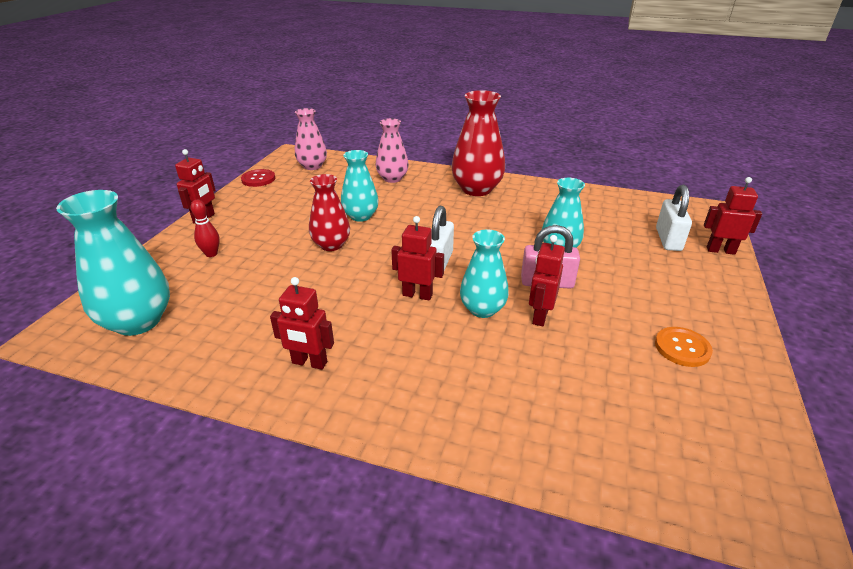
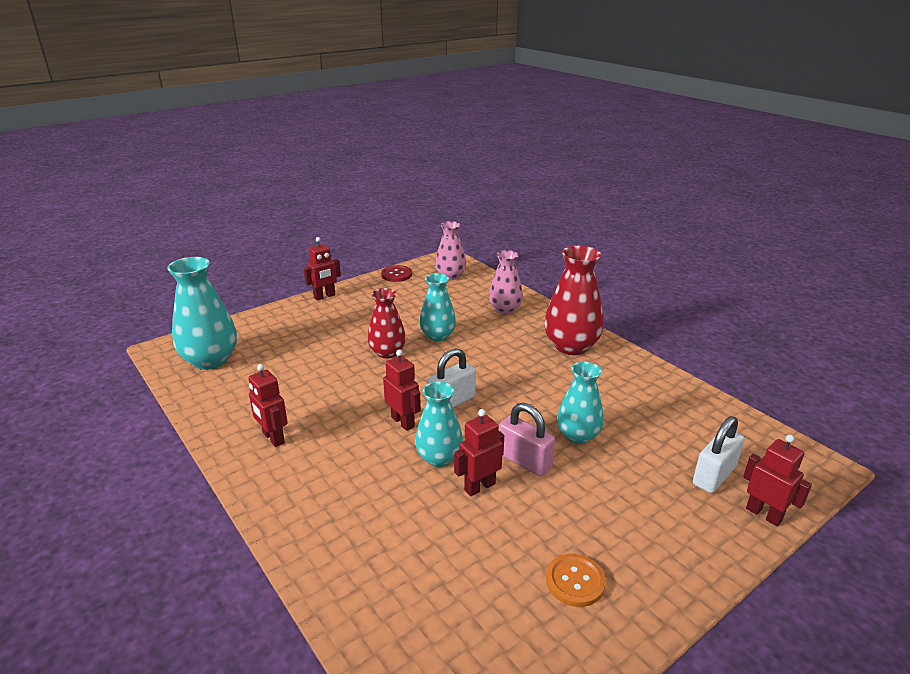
camera: 35 degrees right, 5 degrees down
red bowling pin [191,200,220,257] -> none

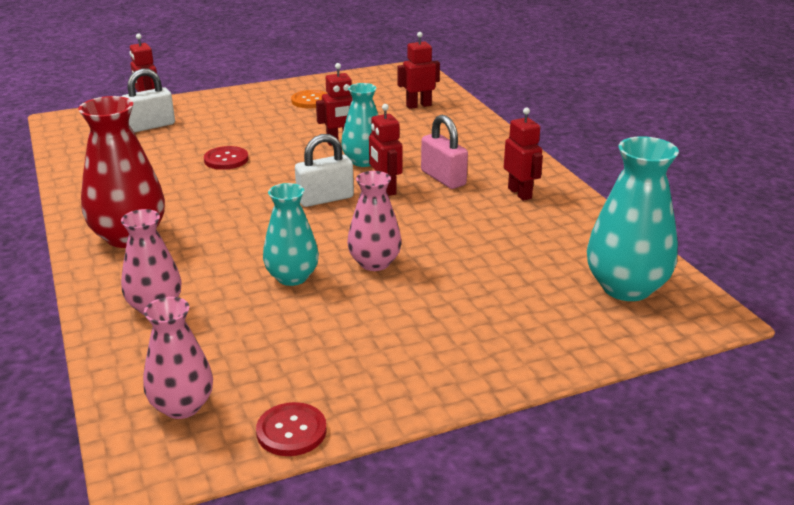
camera: 165 degrees left, 0 degrees up
red robot [303,237,341,301] -> red robot moved to [397,32,440,109]
red vase [368,288,406,359] -> pink vase [347,171,402,271]
pink padlock [499,403,555,476] -> pink padlock moved to [421,115,468,189]
turquoise vase [557,362,603,444] -> red button [204,146,249,170]

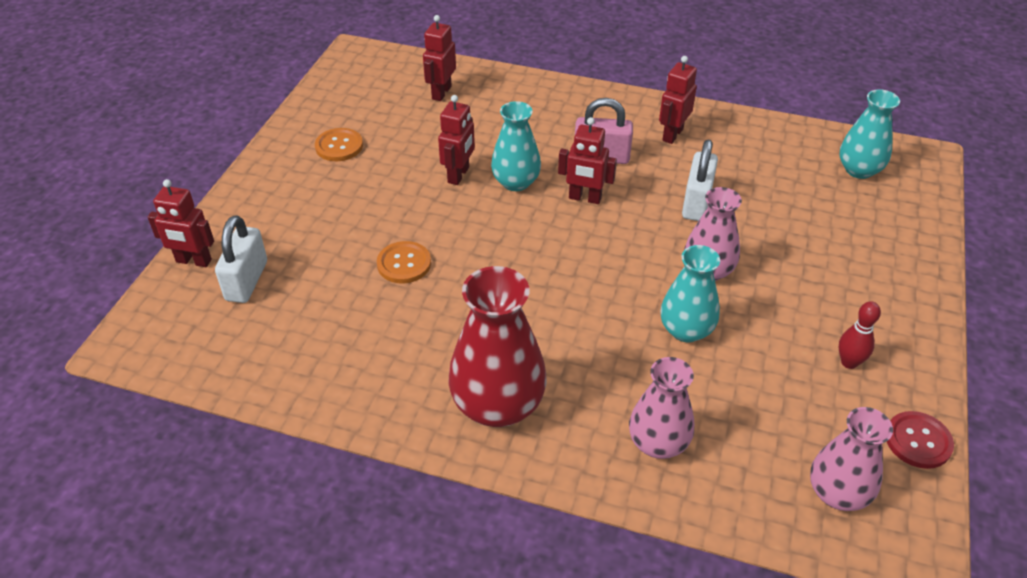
camera: 50 degrees left, 15 degrees up
red button [204,146,249,170] -> orange button [377,241,431,283]
white padlock [295,134,354,207] -> white padlock moved to [682,140,718,221]
red robot [504,107,543,201] -> red robot turned 75 degrees counterclockwise [659,56,697,144]
turquoise vase [587,136,679,301] -> turquoise vase [839,89,900,179], size x0.65
none -> red bowling pin [839,301,881,369]

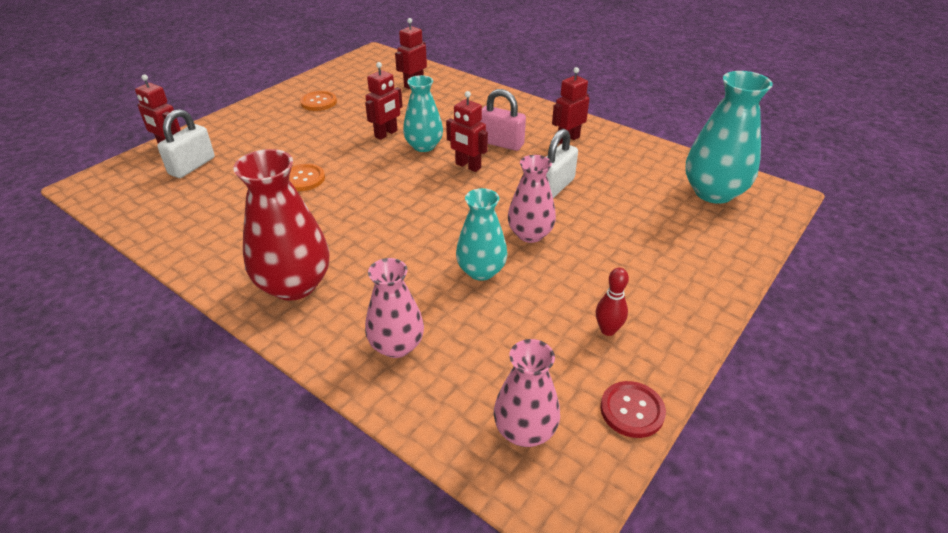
camera: 20 degrees right, 5 degrees down
turquoise vase [839,89,900,179] -> turquoise vase [685,71,773,204], size x1.55

